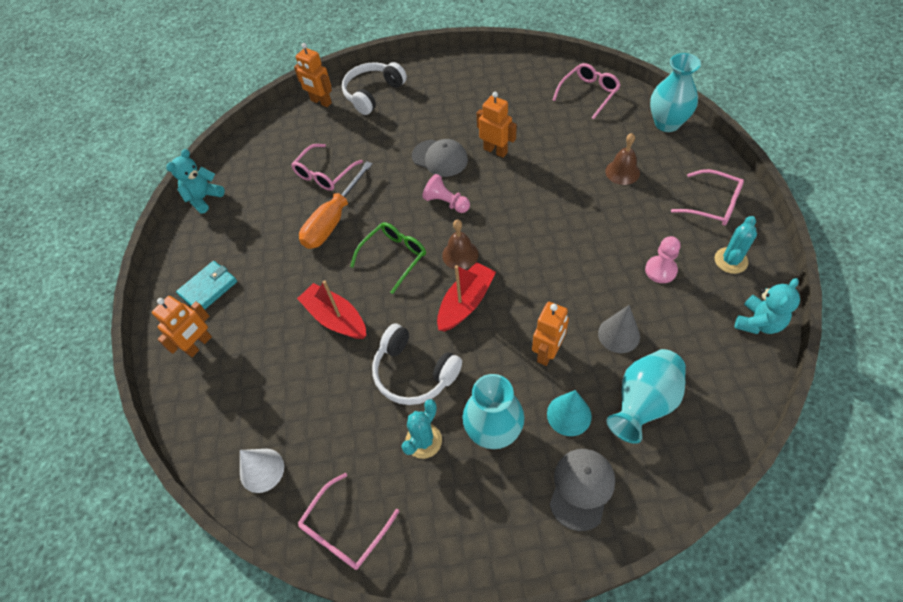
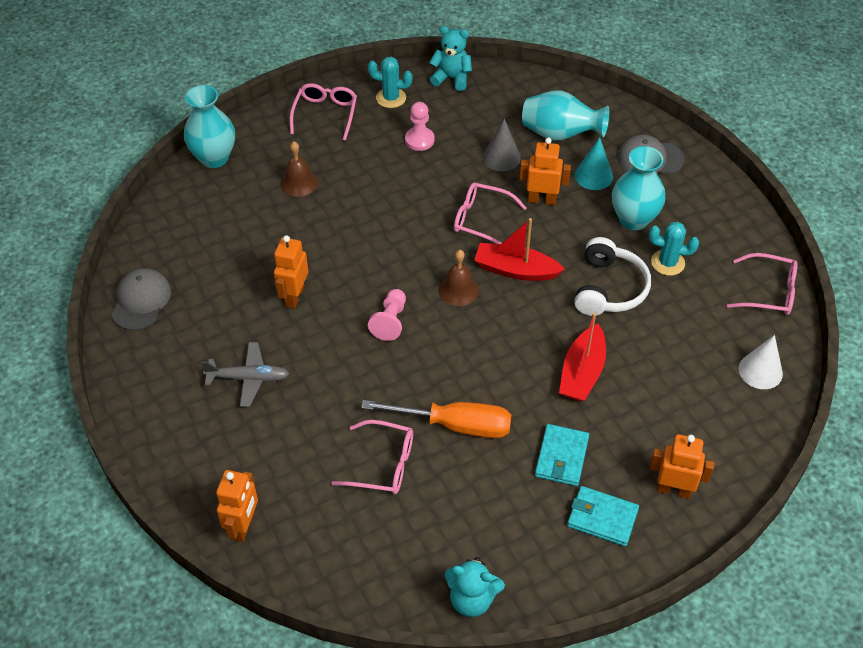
camera: 115 degrees left, 5 degrees down
white headphones [342,62,407,115] -> none
green glasses [350,222,426,294] -> none
grey cap [412,139,468,177] -> grey cap moved to [111,268,171,330]
pink glasses [553,63,621,119] -> pink glasses moved to [454,183,527,244]
none -> grey plane [201,342,289,407]
none -> turquoise wallet [535,424,589,486]

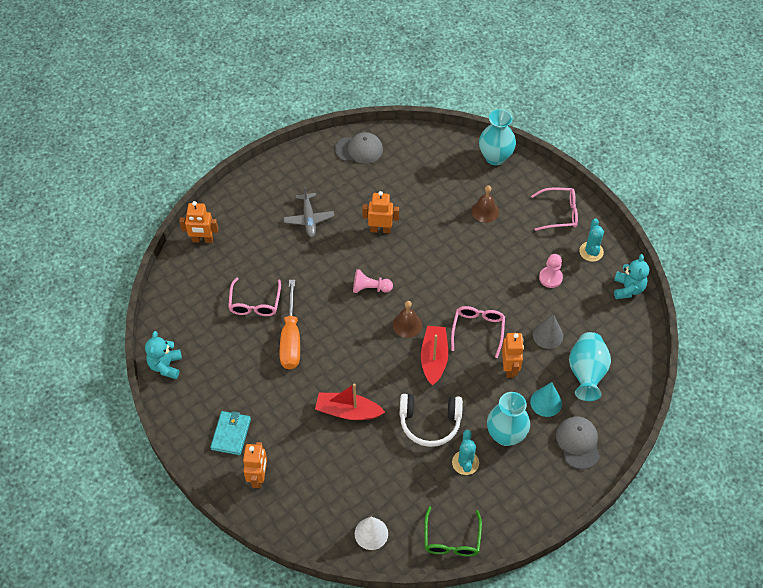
camera: 80 degrees right, 5 degrees up
turquoise wallet [535,424,589,486] -> none
pink glasses [727,253,798,315] -> green glasses [424,506,482,557]

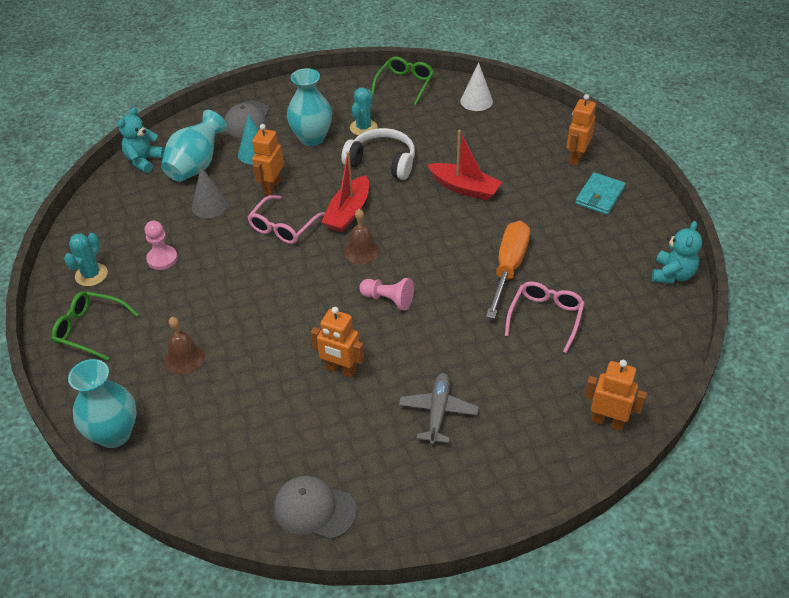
camera: 160 degrees left, 10 degrees down
pink glasses [531,188,578,231] -> green glasses [52,291,139,361]
turquoise teddy bear [614,254,649,299] -> turquoise teddy bear moved to [118,108,165,173]

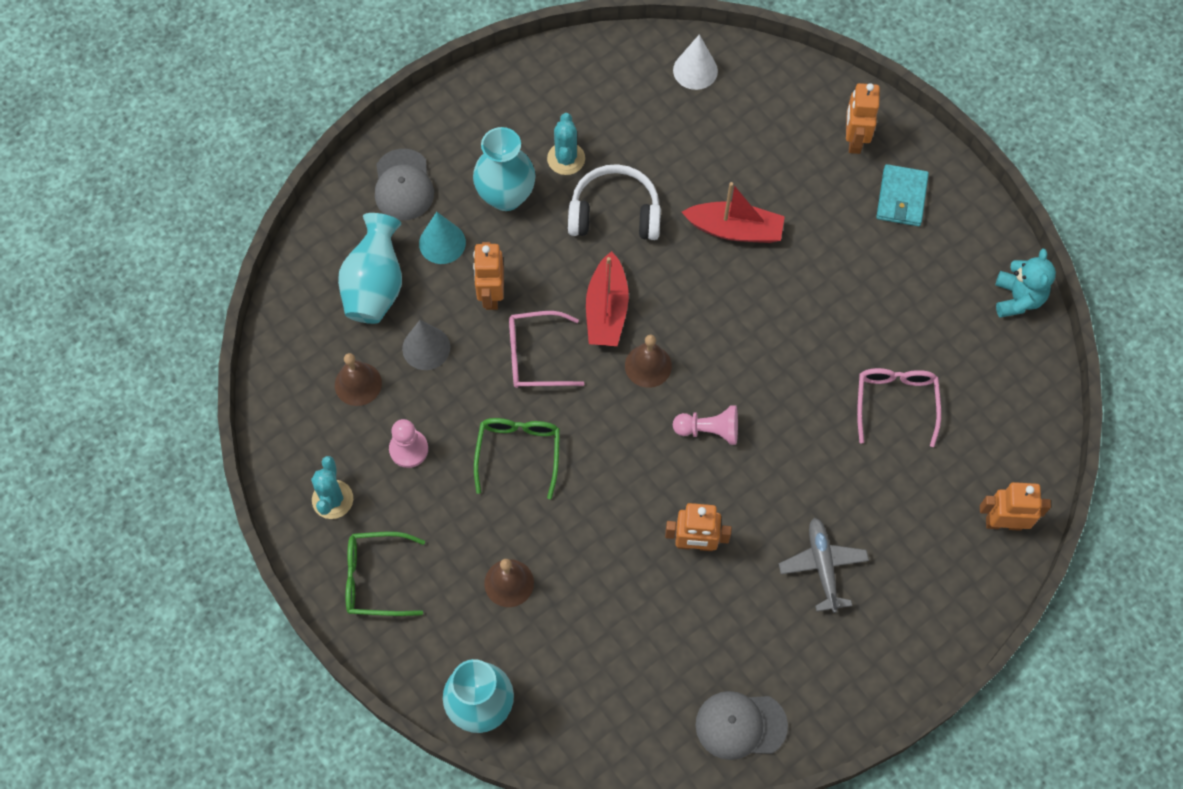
camera: 20 degrees left, 20 degrees up
turquoise teddy bear [118,108,165,173] -> none
pink glasses [248,195,325,244] -> pink glasses turned 75 degrees clockwise [509,311,584,388]
green glasses [371,56,434,106] -> green glasses moved to [474,418,560,499]
orange screwdriver [486,221,530,319] -> none
none -> brown bell [335,353,382,406]

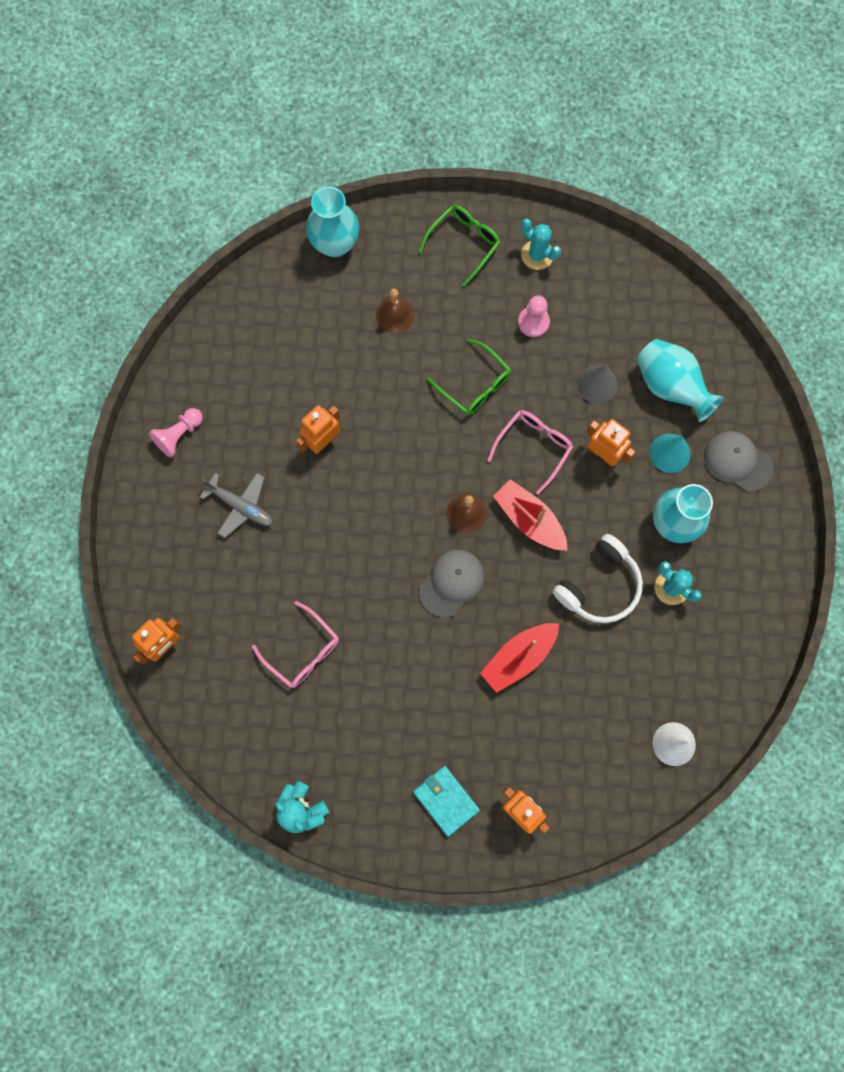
camera: 130 degrees right, 10 degrees up
brown bell [335,353,382,406] -> none
pink pawn [673,405,738,445] -> pink pawn moved to [149,408,203,458]
grey cap [696,691,788,760] -> grey cap moved to [419,550,484,617]

